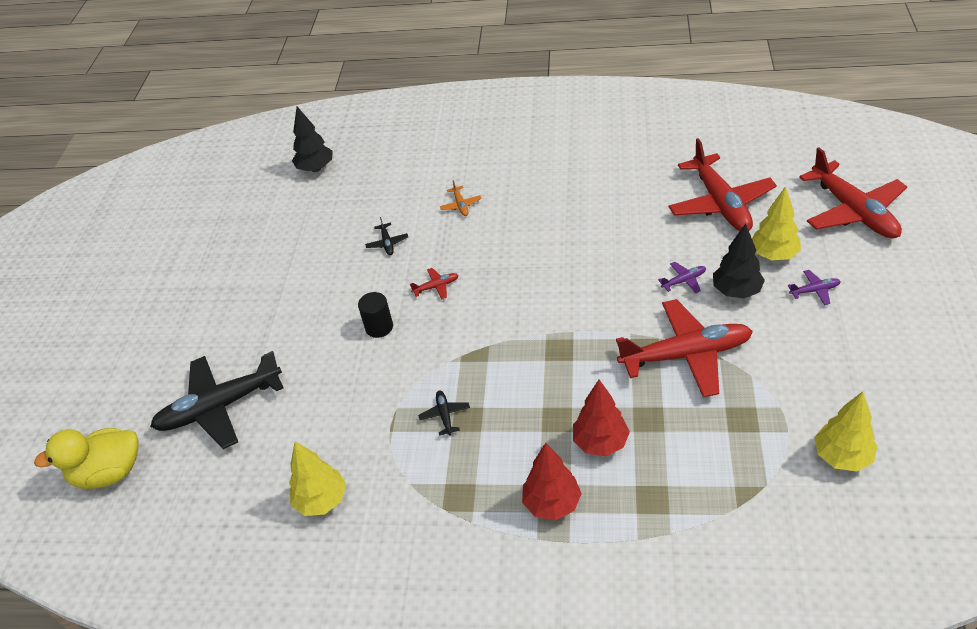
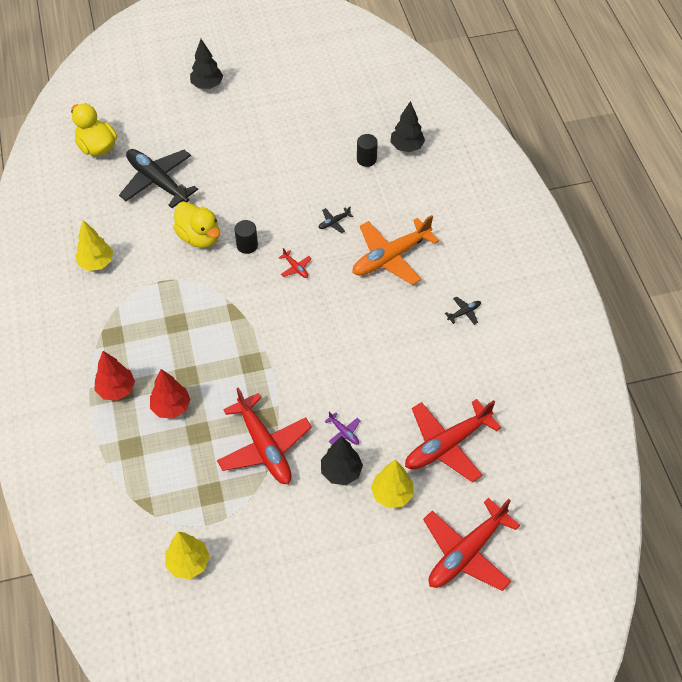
camera: 65 degrees right, 10 degrees up
black plane [418,390,470,436] -> black plane moved to [445,297,481,325]
orange plane [440,180,482,216] -> orange plane [352,215,439,285], size x2.48
purple plane [788,270,841,305] -> none
none -> yellow duck [173,202,220,248]
none -> black tree [190,39,223,89]
none -> black cylinder [357,134,378,167]

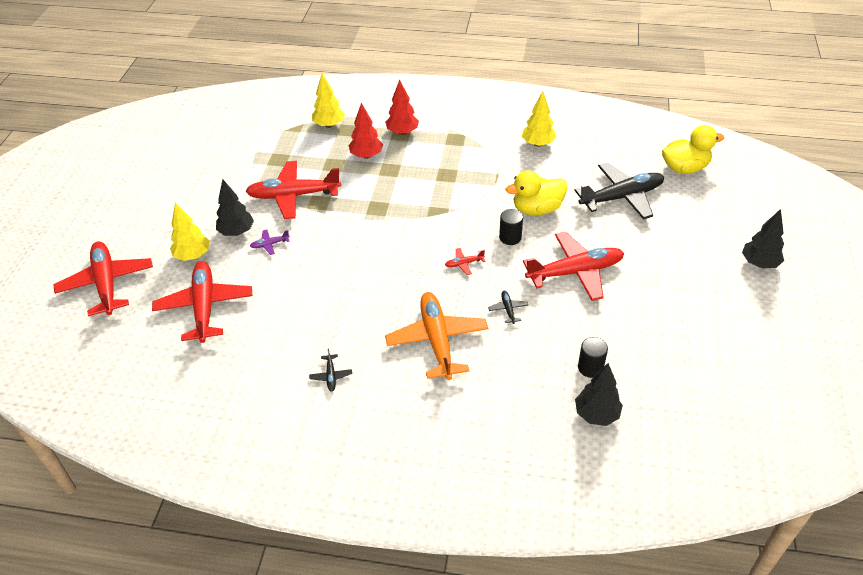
camera: 115 degrees right, 10 degrees down
yellow tree [165,532,210,579] -> yellow tree moved to [312,73,345,128]
none -> red plane [523,231,624,301]

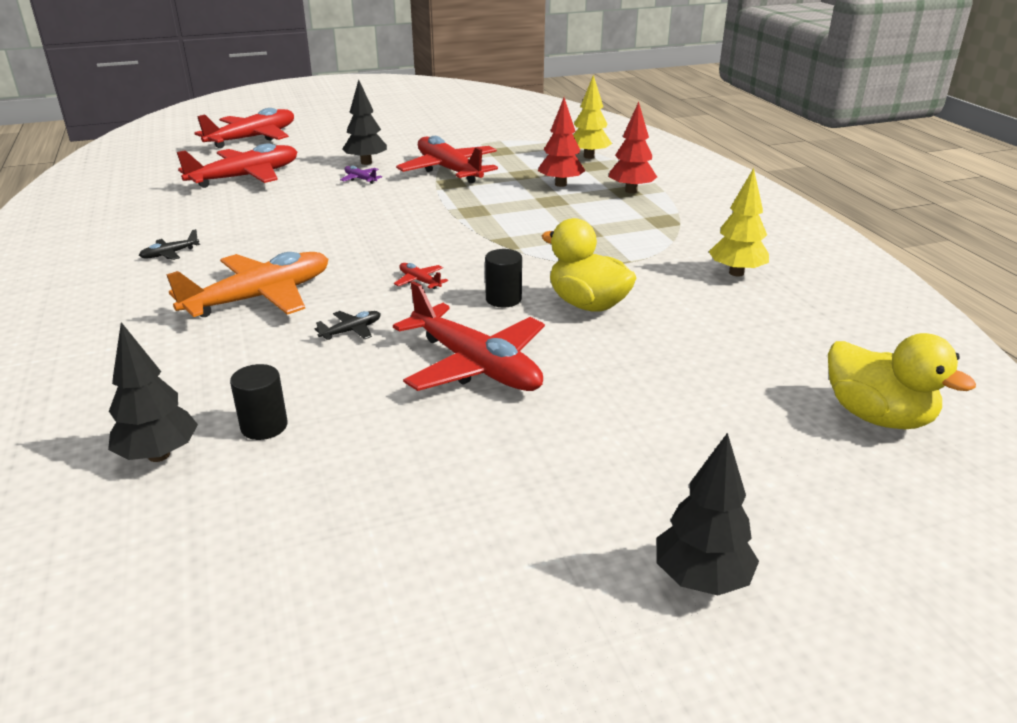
camera: 60 degrees right, 15 degrees down
yellow tree [170,203,209,261] -> none
black plane [574,162,664,219] -> none

